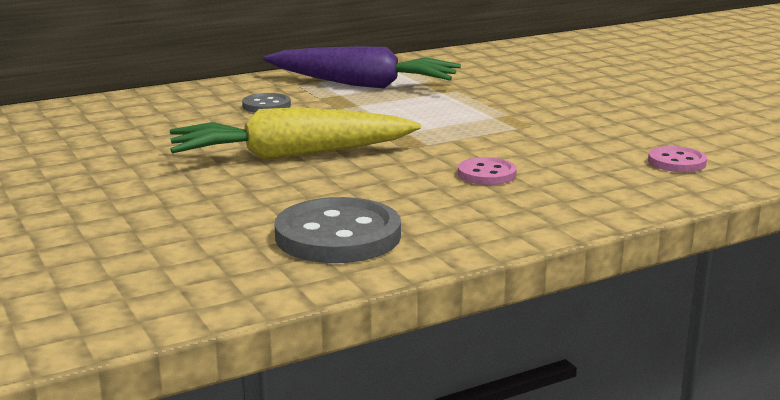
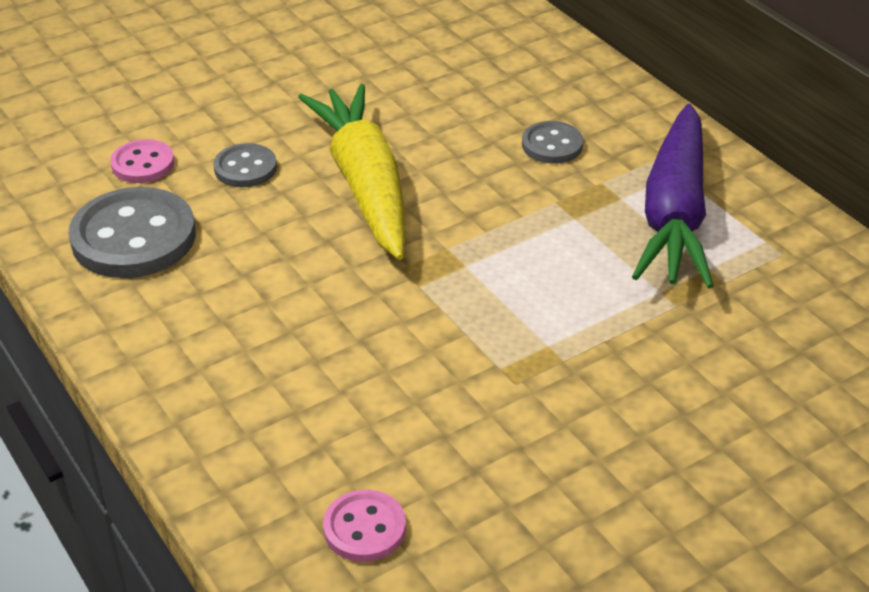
camera: 85 degrees right, 20 degrees up
pink button [458,157,517,185] -> pink button moved to [110,139,174,183]
none -> grey button [214,143,277,187]

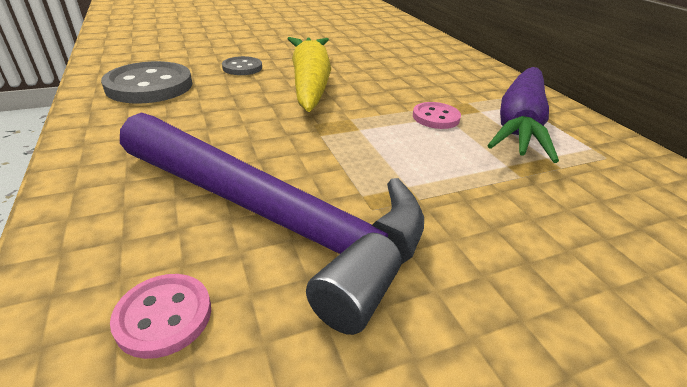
camera: 10 degrees right, 5 degrees down
pink button [110,139,174,183] -> pink button moved to [413,102,461,129]
grey button [522,121,583,164] -> none
none -> purple hammer [120,112,424,335]

